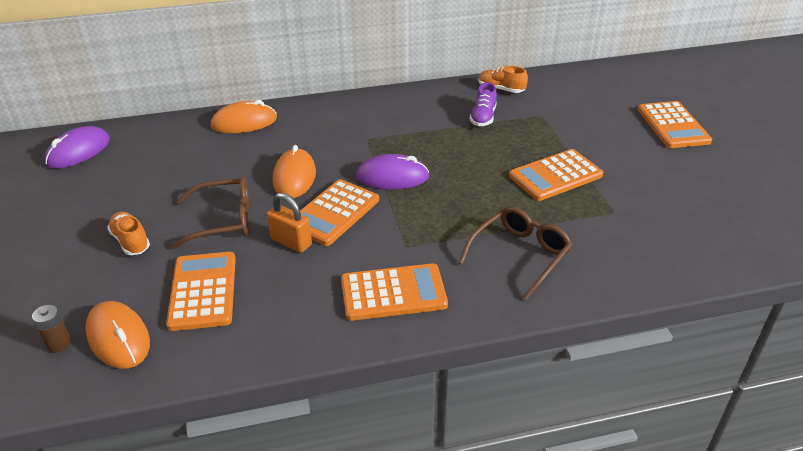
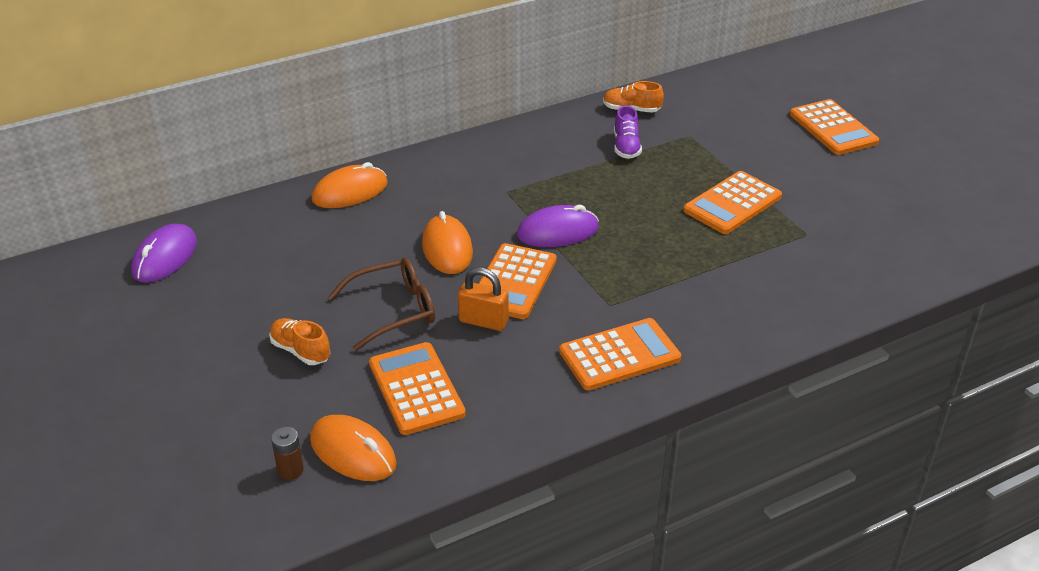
camera: 15 degrees left, 0 degrees up
brown glasses [458,207,572,300] -> none

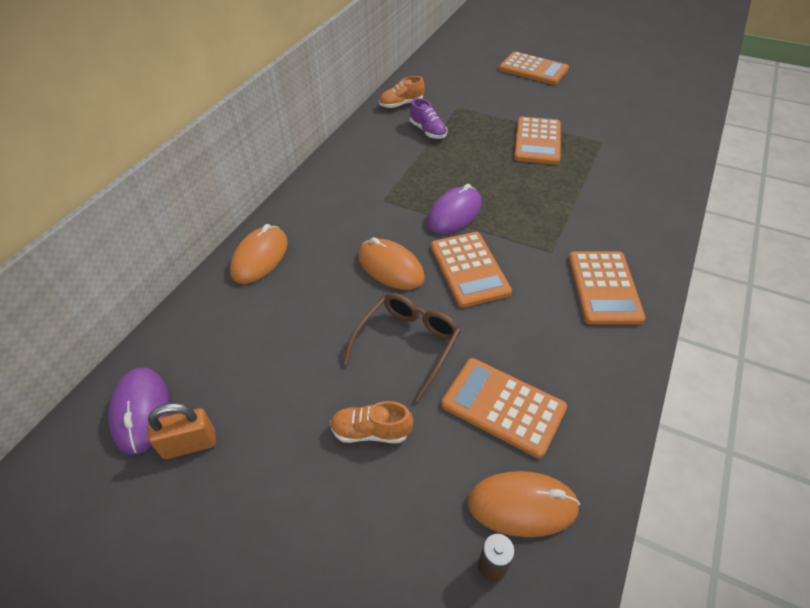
camera: 35 degrees left, 10 degrees up
orange padlock [458,267,509,331] -> orange padlock moved to [148,403,216,459]
orange calculator [559,318,681,391] -> orange calculator turned 150 degrees clockwise [569,251,646,324]

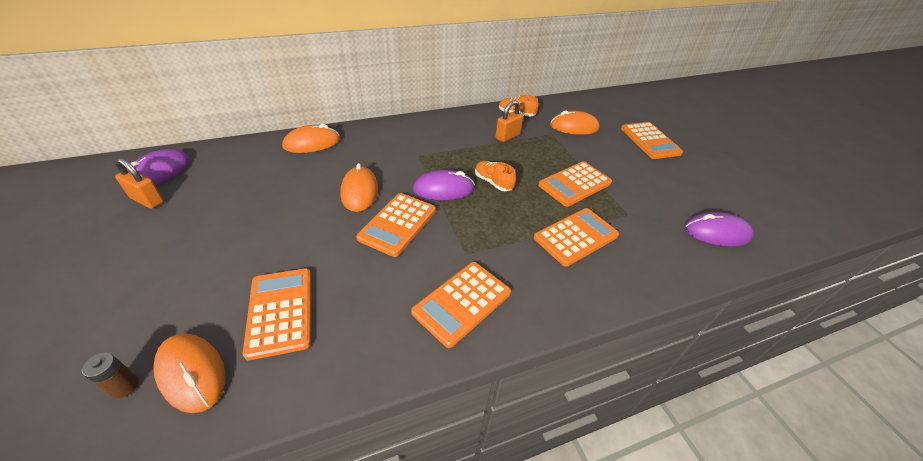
camera: 40 degrees right, 5 degrees down
orange shoe [330,401,413,443] -> orange shoe moved to [475,161,516,191]
brown glasses [343,293,461,402] -> none
purple shoe [410,98,447,139] -> orange padlock [495,100,523,142]
none -> orange calculator [534,208,619,267]
none -> orange mouse [550,111,600,135]
none -> purple mouse [684,212,754,247]

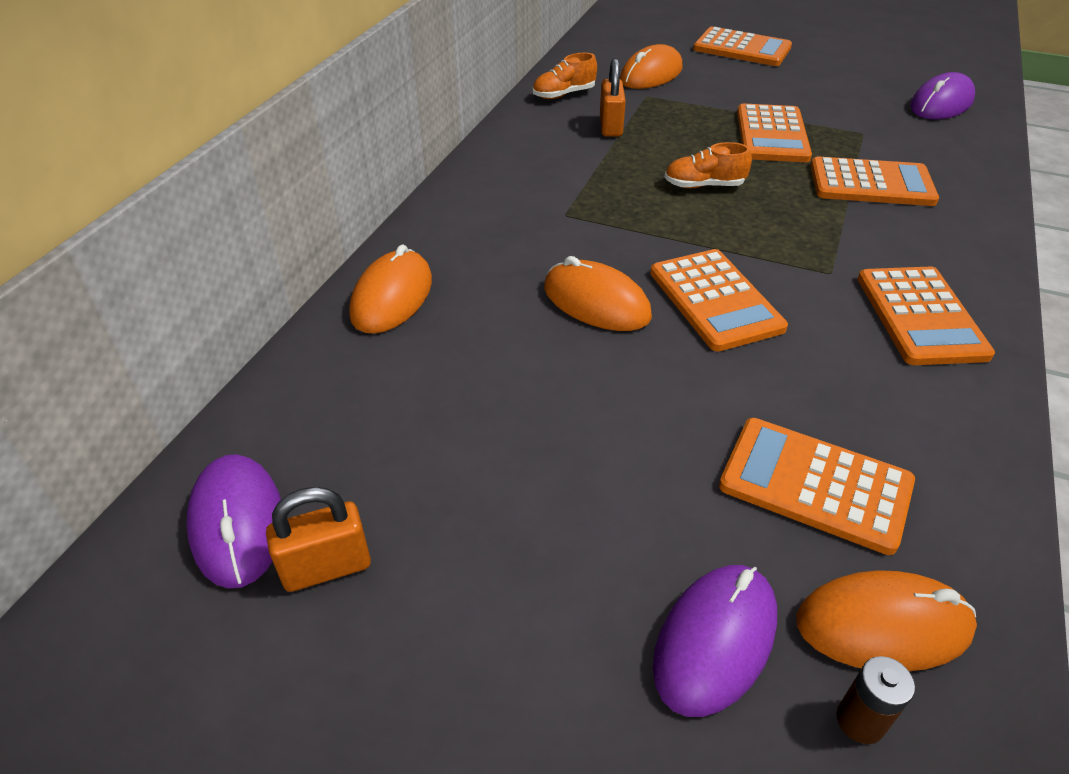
camera: 45 degrees left, 0 degrees up
purple mouse [413,170,475,200] -> purple mouse moved to [653,565,777,717]
orange calculator [534,208,619,267] -> orange calculator turned 90 degrees clockwise [811,156,939,206]

